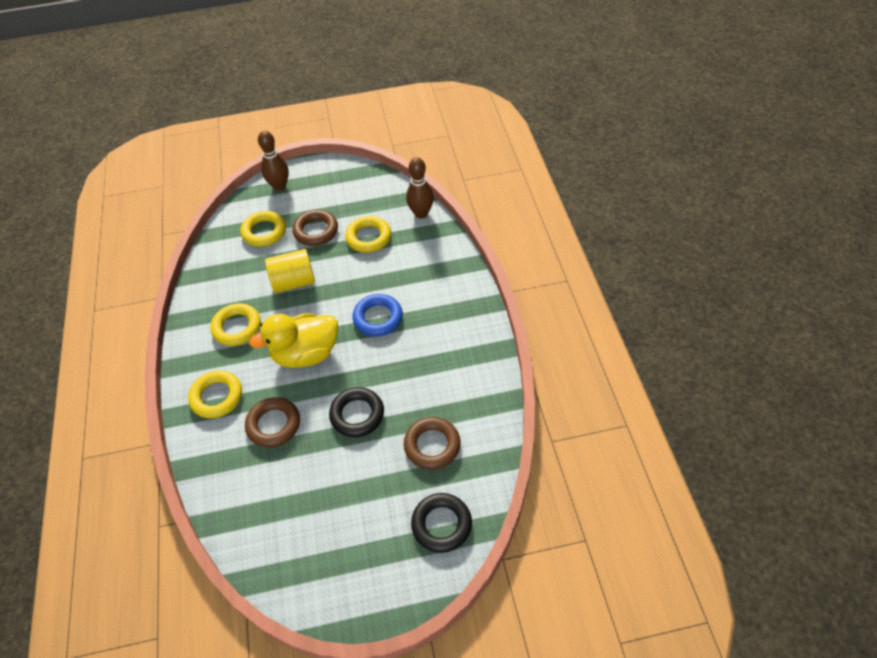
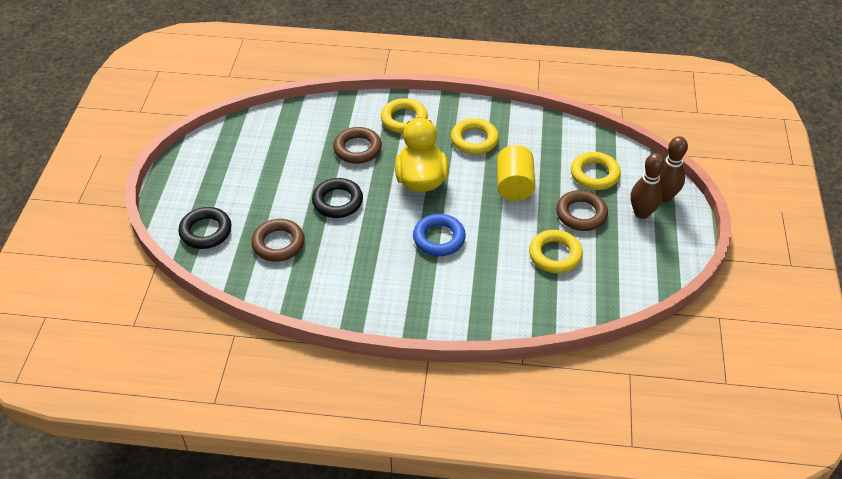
camera: 105 degrees right, 5 degrees down
brown bowling pin [406,157,434,218] -> brown bowling pin moved to [630,153,665,219]

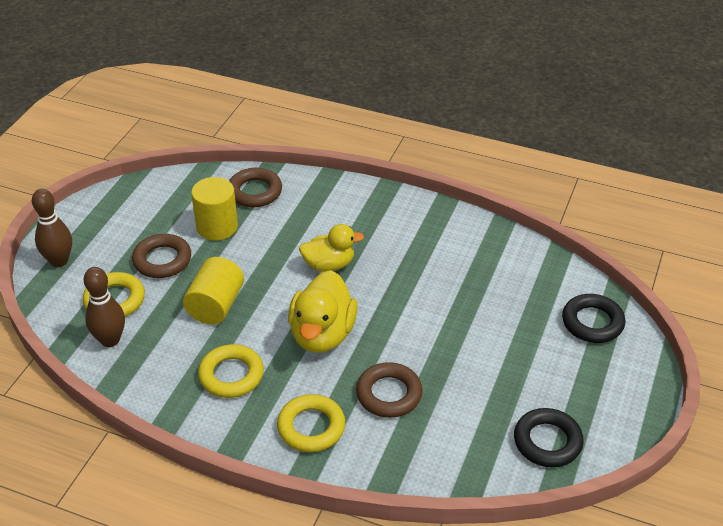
camera: 165 degrees left, 5 degrees down
brown ring [251,219,305,262] -> brown ring moved to [229,168,282,207]
black ring [312,178,363,218] -> black ring moved to [514,408,584,467]
blue ring [413,214,466,256] -> yellow duck [299,224,364,272]
yellow ring [529,230,583,273] -> yellow cylinder [191,177,238,241]
brown bowling pin [630,153,665,219] -> brown bowling pin moved to [83,267,125,347]

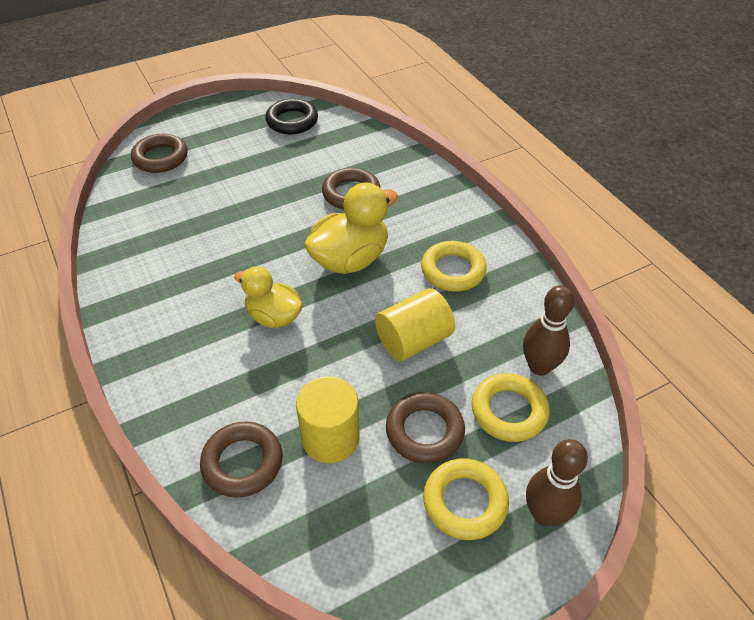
camera: 140 degrees left, 5 degrees up
yellow ring [277,394,345,452] -> yellow ring moved to [423,459,509,540]
black ring [562,294,625,343] -> brown ring [131,134,188,173]

